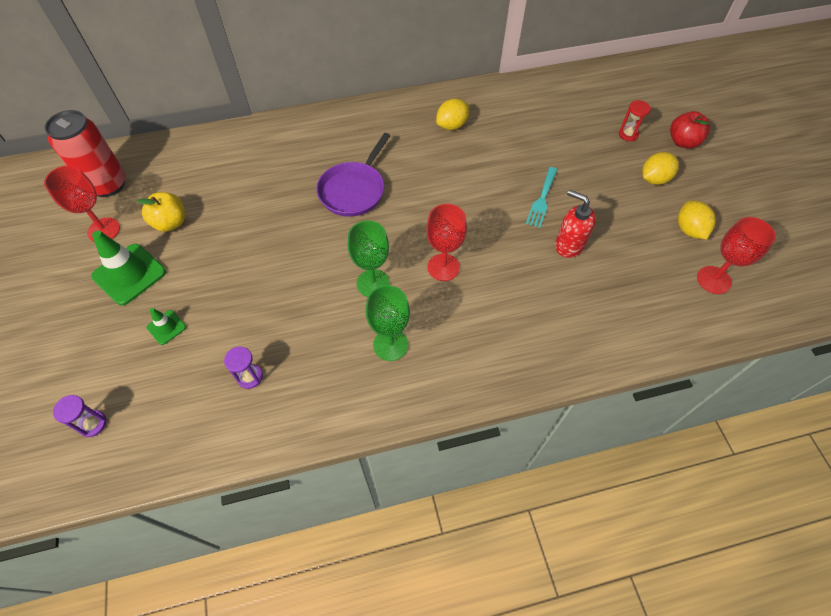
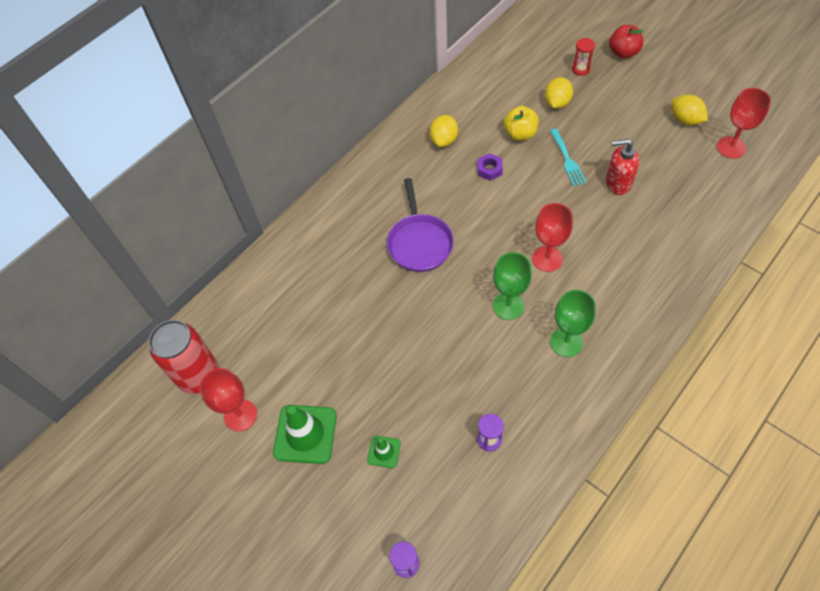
camera: 30 degrees left, 0 degrees up
yellow apple [137,192,185,232] -> yellow apple moved to [504,106,539,141]
yellow lemon [642,152,679,185] -> yellow lemon moved to [545,77,573,109]
none -> purple nut [477,153,503,181]

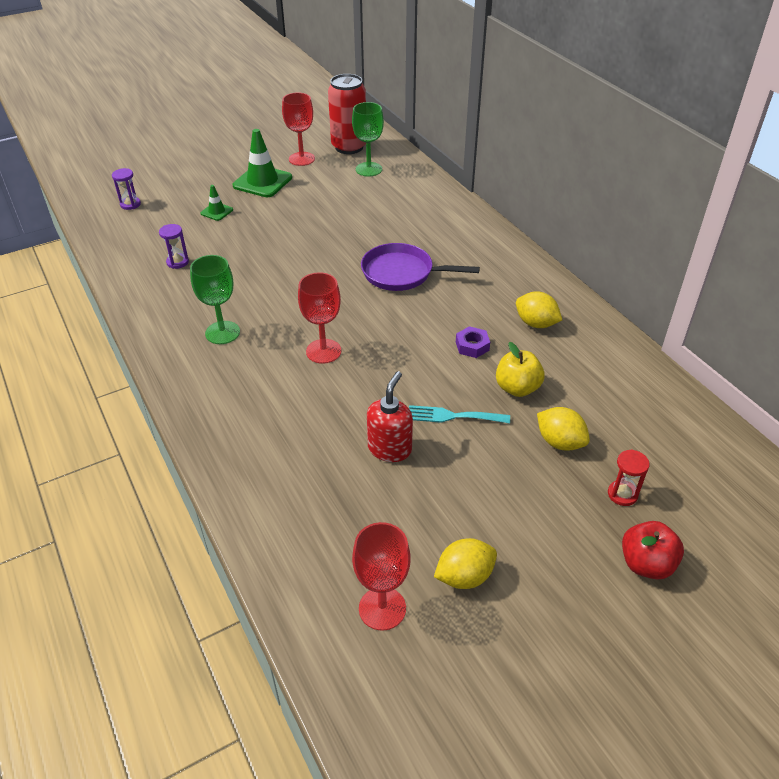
camera: 105 degrees right, 15 degrees down
green goblet [493,252,532,320] -> green goblet moved to [352,102,384,177]

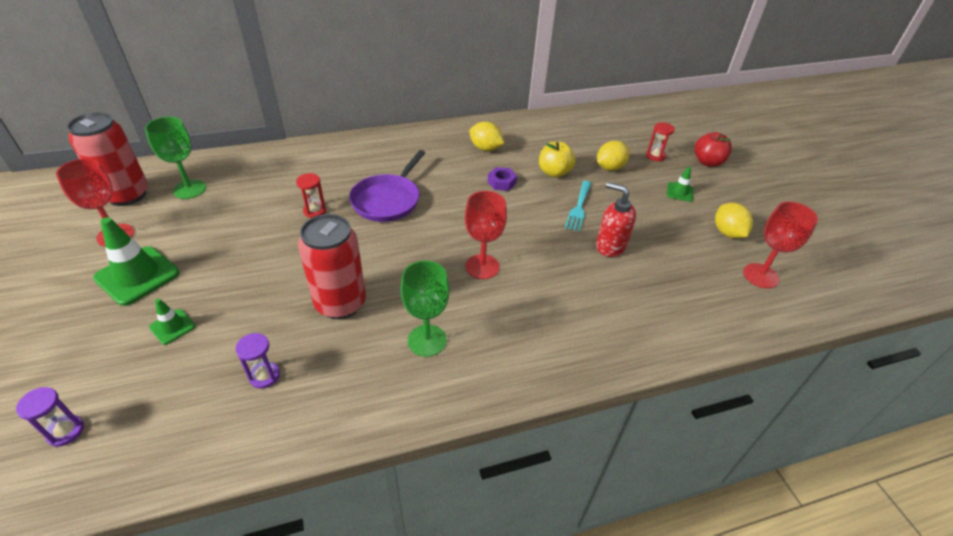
camera: 80 degrees left, 0 degrees up
yellow lemon [516,291,562,328] -> yellow lemon turned 75 degrees clockwise [469,122,504,151]
none -> red hourglass [296,173,326,218]
none -> red can [298,214,366,319]
none -> green traffic cone [667,167,693,202]

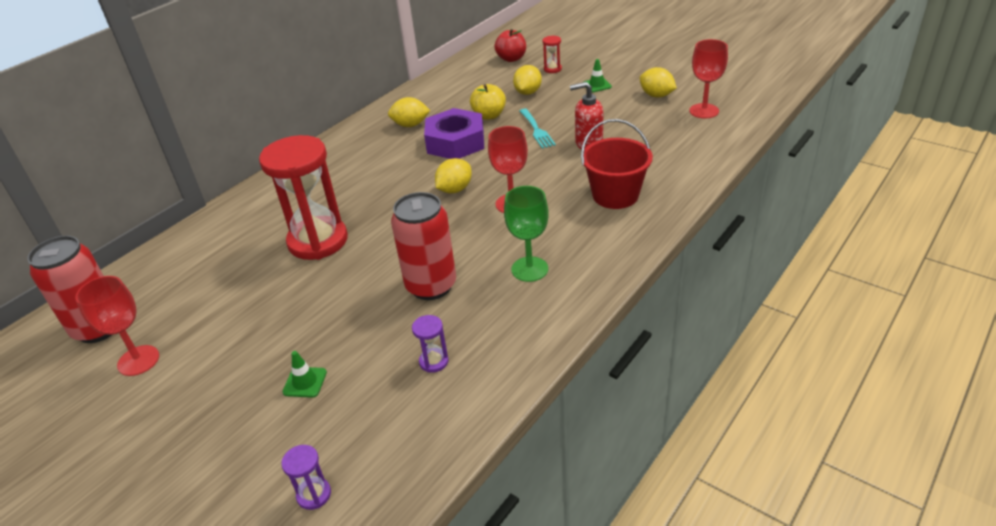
camera: 30 degrees left, 5 degrees down
green traffic cone [93,217,180,306] -> none
green goblet [145,117,206,199] -> none
red hourglass [296,173,326,218] -> red hourglass [259,135,348,260], size x2.49
purple pan [349,150,425,222] -> none
purple nut [488,167,517,191] -> purple nut [424,108,484,159], size x2.22
red apple [694,132,732,167] -> red apple moved to [494,29,526,62]
none -> yellow lemon [435,158,472,193]
none -> red bucket [581,119,653,209]

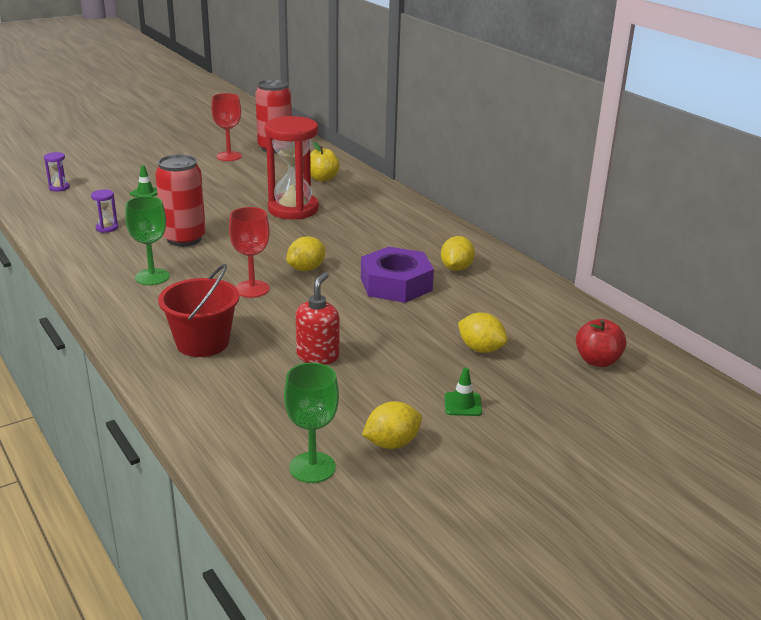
camera: 105 degrees right, 10 degrees down
yellow lemon [435,158,472,193] -> yellow lemon turned 75 degrees clockwise [287,236,326,271]
yellow apple [470,84,506,120] -> yellow apple moved to [310,142,340,182]
turquoise fork [520,109,556,148] -> none
red hourglass [543,35,562,73] -> none
red goblet [689,39,728,118] -> green goblet [284,363,339,483]

